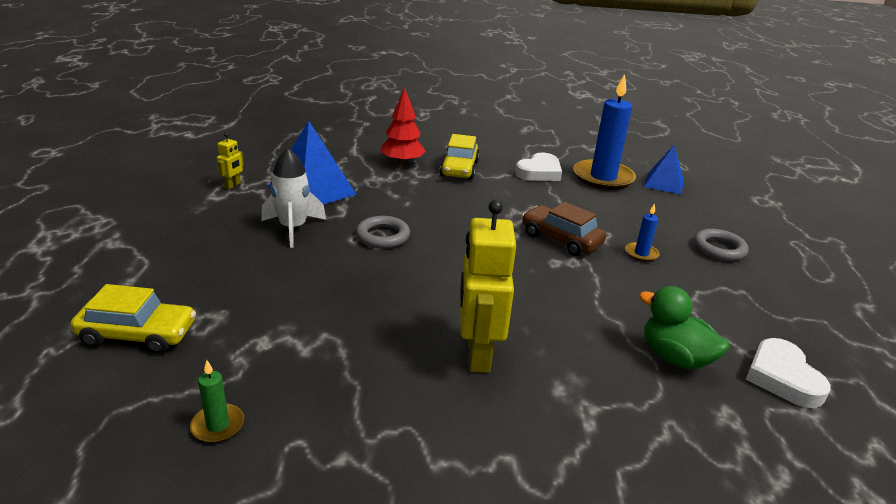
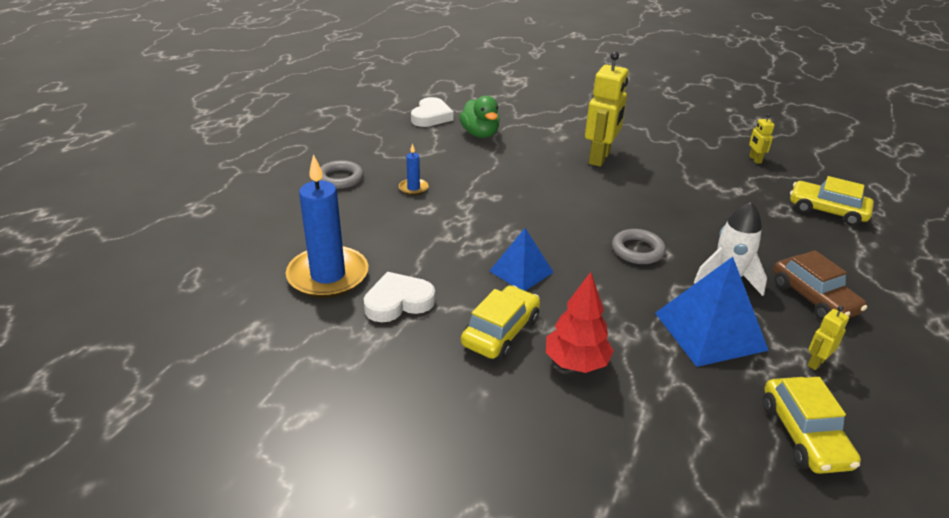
camera: 155 degrees left, 5 degrees up
green candle [190,360,244,443] -> yellow robot [749,114,775,164]
brown car [522,202,606,256] -> brown car moved to [773,250,867,320]
blue pyramid [644,145,684,194] -> blue pyramid moved to [489,228,554,291]
none -> yellow car [763,377,861,474]

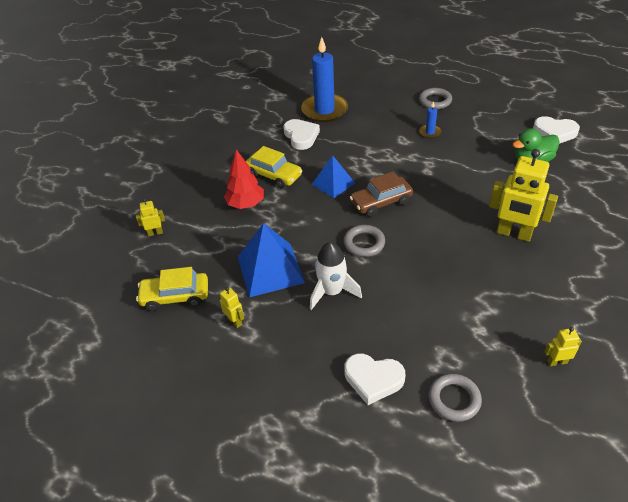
camera: 95 degrees right, 10 degrees up
brown car [773,250,867,320] -> brown car moved to [350,171,413,217]
yellow car [790,176,874,226] -> grey ring [429,374,482,422]
none -> yellow robot [136,198,165,236]
none -> white heart [344,353,405,405]

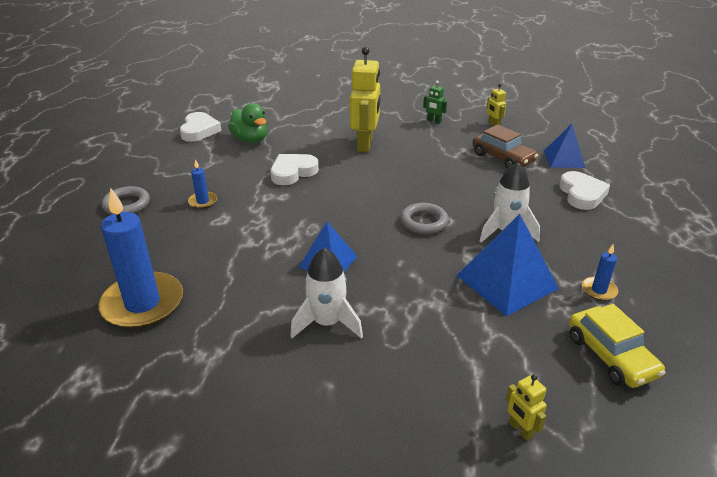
camera: 110 degrees left, 10 degrees down
yellow robot [220,287,244,328] -> blue candle [582,244,618,301]
red tree [224,149,264,209] -> none
yellow car [246,146,302,188] -> white rocket [290,248,363,338]
white heart [283,119,320,150] -> white heart moved to [271,154,319,185]
brown car [350,171,413,217] -> brown car moved to [472,124,538,169]
grey ring [429,374,482,422] -> blue pyramid [544,124,585,168]
none -> green robot [423,80,447,124]

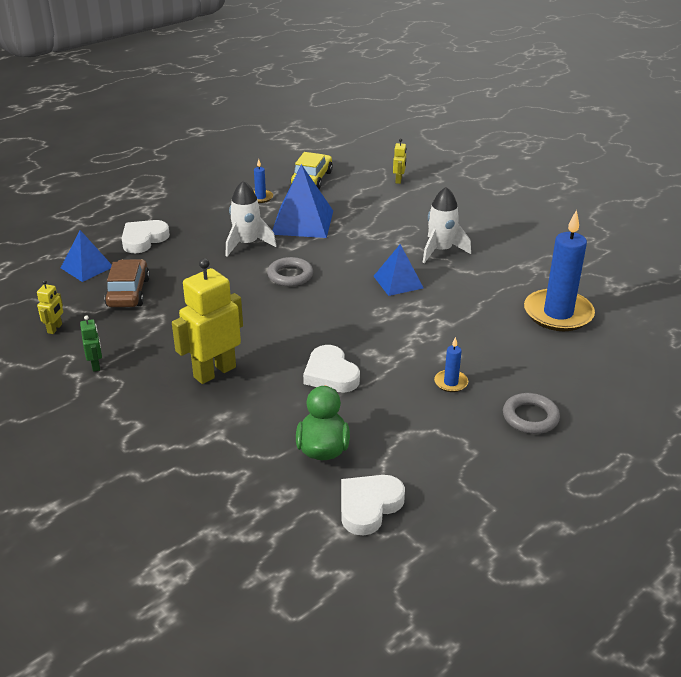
camera: 140 degrees left, 0 degrees up
white heart [271,154,319,185] -> white heart turned 60 degrees clockwise [303,345,360,393]

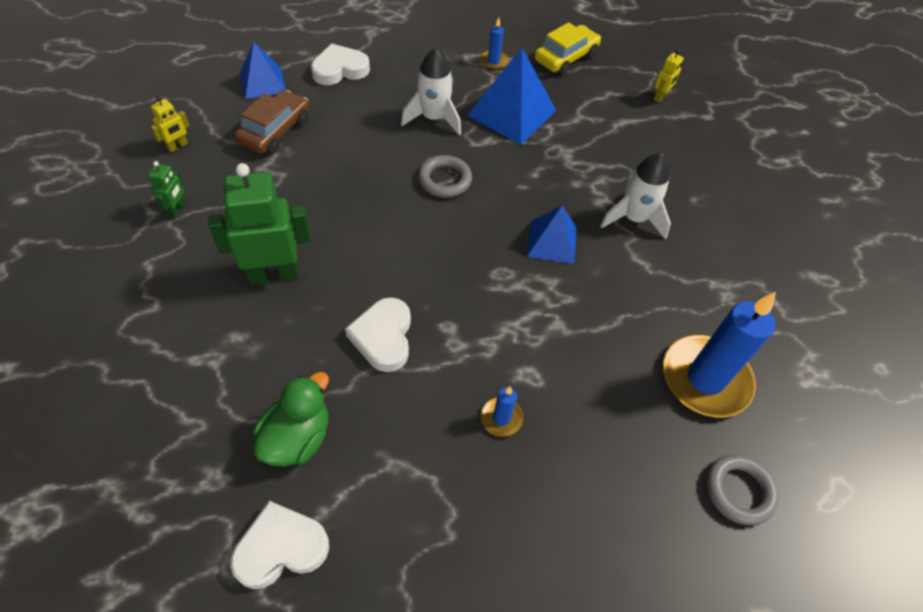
camera: 25 degrees right, 20 degrees up
yellow robot [172,258,243,384] -> green robot [208,163,311,285]
grey ring [503,393,560,434] -> grey ring moved to [706,454,779,525]

